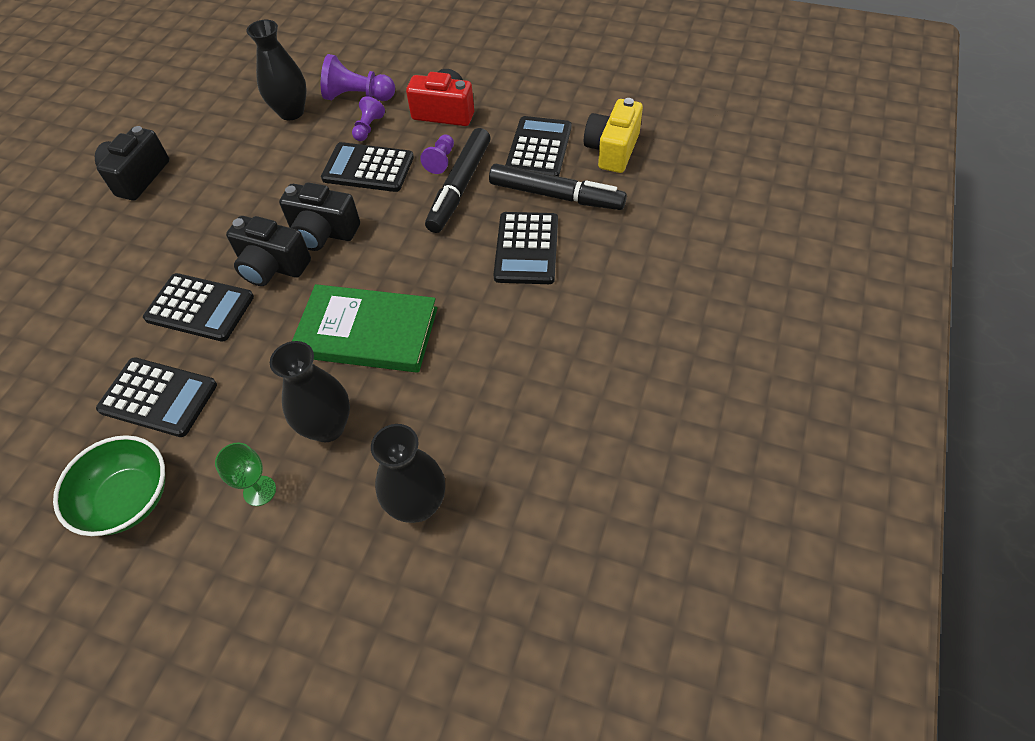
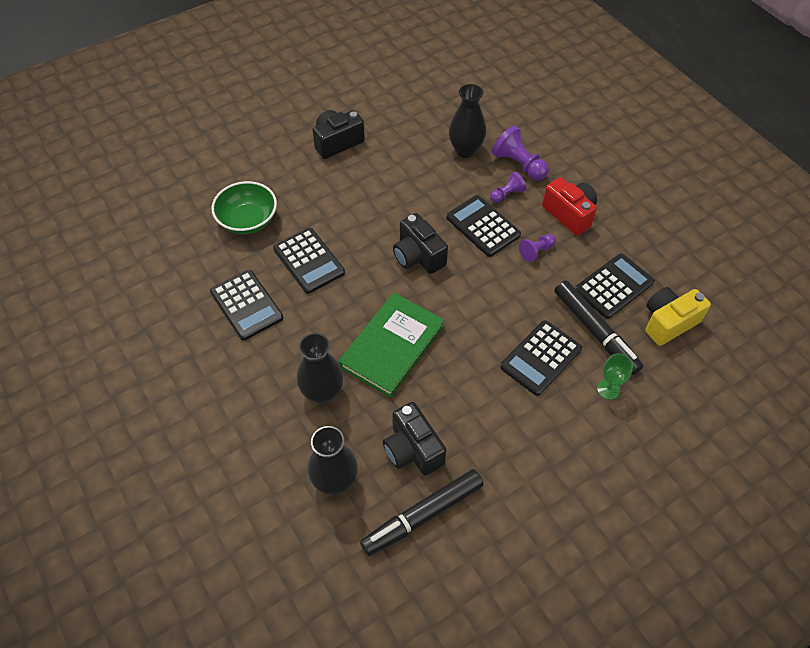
camera: 35 degrees right, 0 degrees up
green bowl [53,435,165,536] -> green bowl moved to [211,181,277,234]
green goblet [215,443,276,506] -> green goblet moved to [597,353,633,400]
black camera [226,216,311,286] -> black camera moved to [383,402,447,475]
green book [292,284,437,373] -> green book turned 75 degrees clockwise [338,293,444,398]
black marker [425,128,491,233] -> black marker moved to [360,469,483,556]

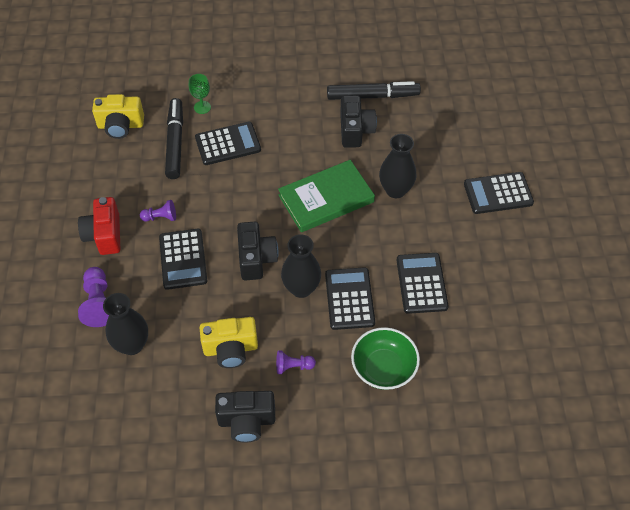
camera: 150 degrees left, 0 degrees up
black vase [308,426,358,495] -> black vase moved to [281,234,321,298]
purple pawn [490,172,526,203] -> purple pawn moved to [276,350,316,374]
black calculator [575,253,655,319] -> black calculator moved to [464,172,534,214]
none -> yellow camera [199,317,258,368]

